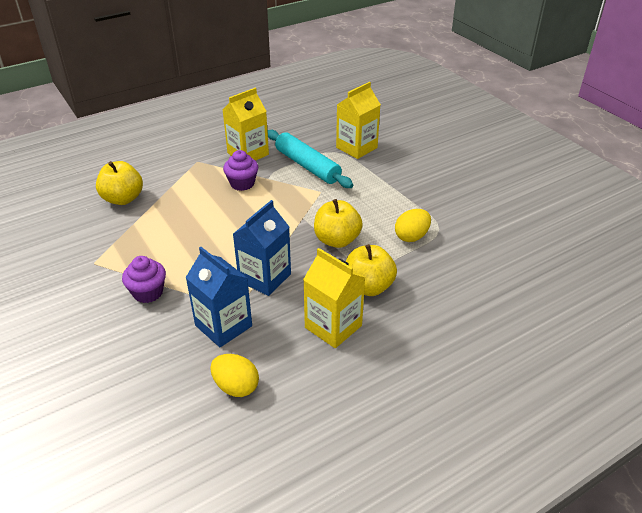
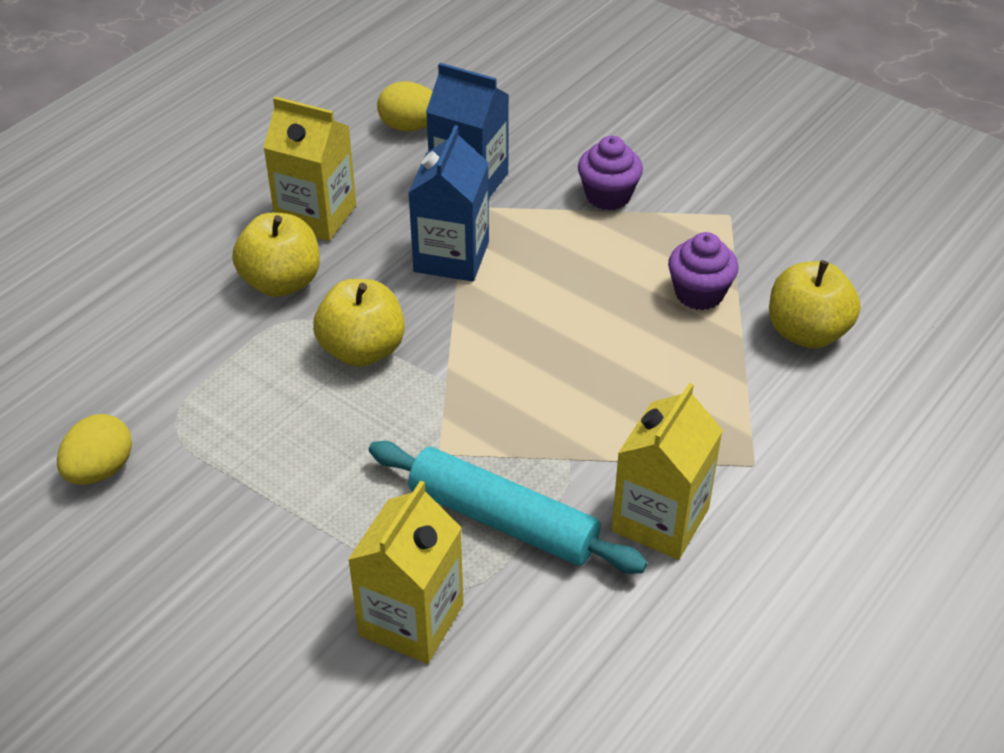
camera: 160 degrees right, 5 degrees up
purple cupcake [223,150,258,191] -> purple cupcake moved to [668,232,739,310]
yellow egg [395,209,431,242] -> yellow egg moved to [57,414,132,485]

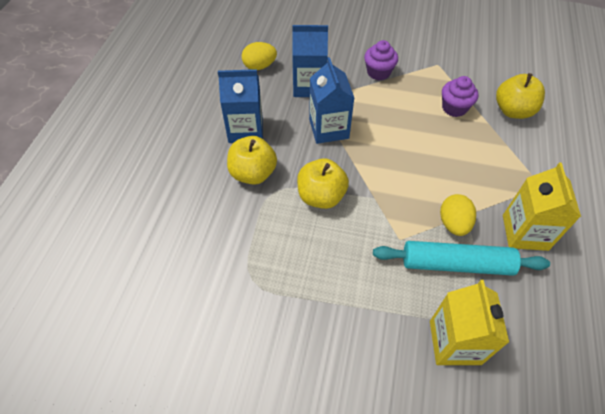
camera: 25 degrees left, 10 degrees up
yellow egg [57,414,132,485] -> yellow egg moved to [440,194,476,236]
yellow carton [263,97,356,241] -> blue carton [218,69,263,143]

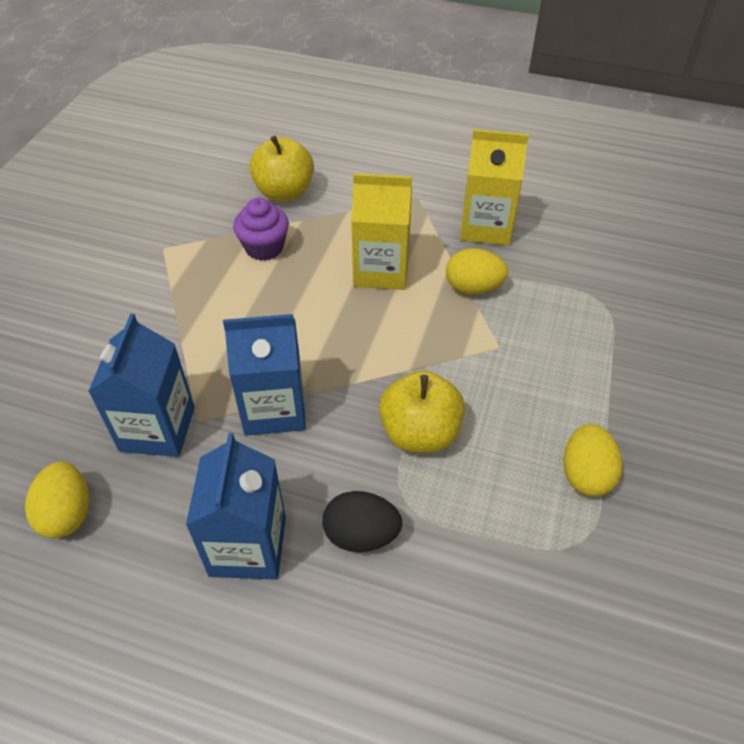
camera: 85 degrees left, 5 degrees down
yellow apple [227,136,277,185] -> black egg [322,491,402,552]
purple cupcake [364,40,398,80] -> none
turquoise rolling pin [373,241,550,276] -> none
yellow carton [430,280,509,365] -> yellow carton moved to [351,173,412,290]
none -> yellow egg [563,424,623,497]

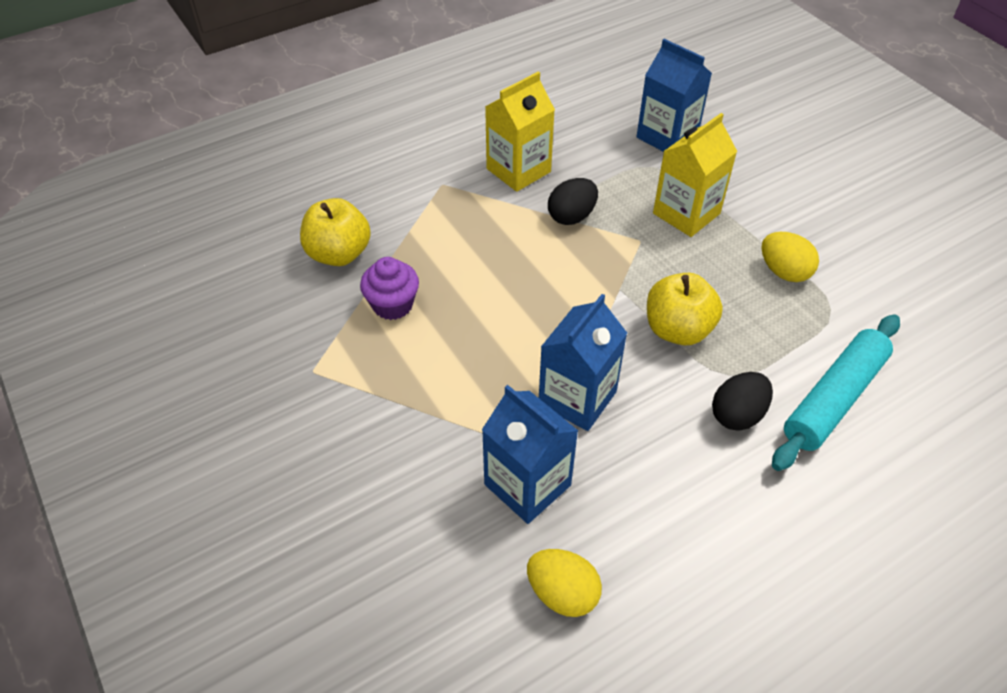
camera: 50 degrees left, 0 degrees up
blue carton [186,433,286,580] -> blue carton moved to [637,39,712,152]
yellow carton [351,173,412,290] -> yellow carton moved to [653,113,737,237]
yellow egg [446,248,508,294] -> black egg [548,178,598,225]
none -> turquoise rolling pin [772,315,900,471]

